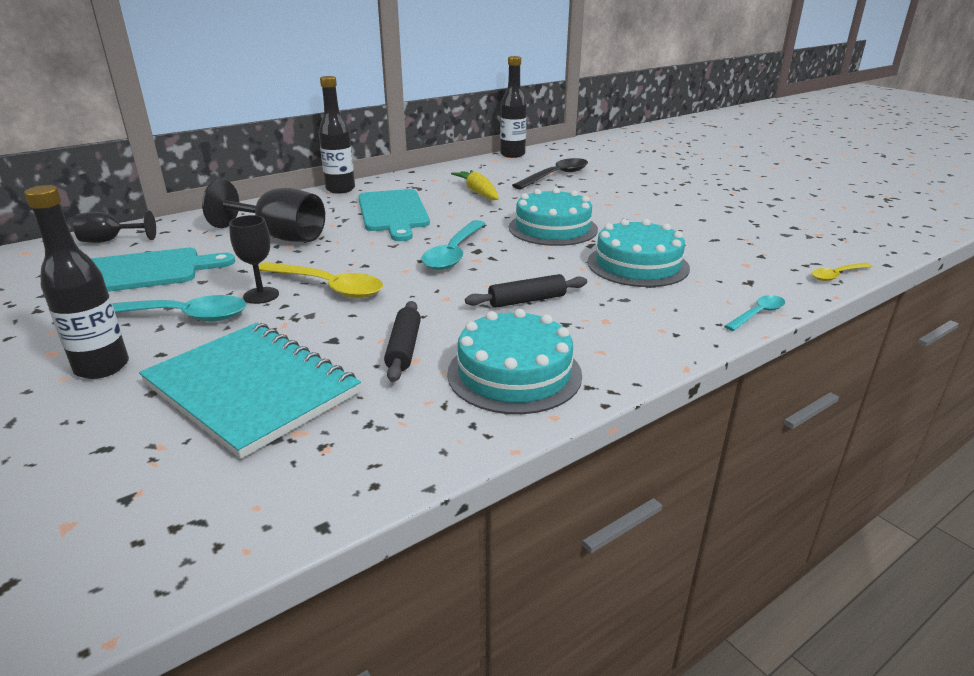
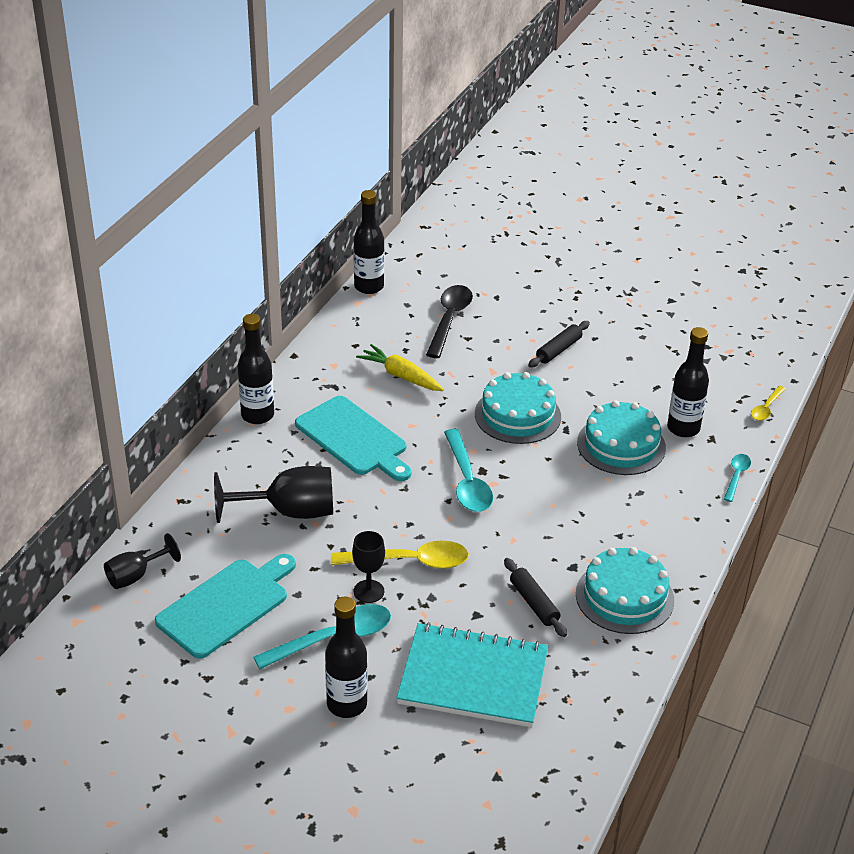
camera: 30 degrees left, 10 degrees up
black rolling pin [465,274,587,308] -> black rolling pin moved to [528,321,590,368]
none -> black bottle [667,327,709,437]

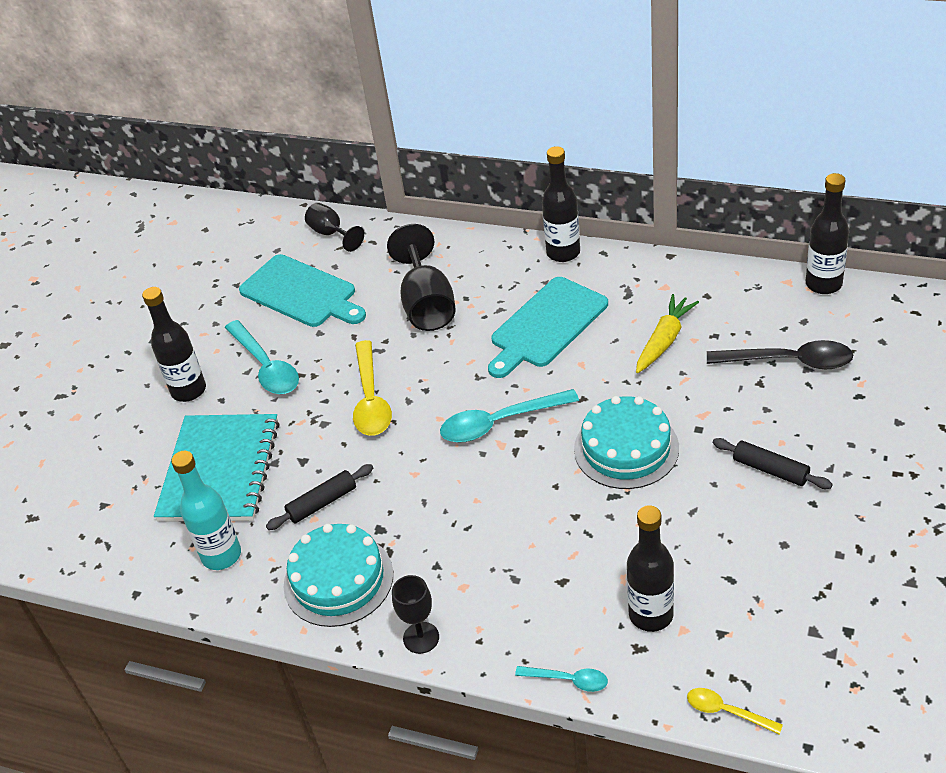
camera: 90 degrees right, 5 degrees up
black goblet [352,531,385,603] -> black goblet moved to [392,575,439,654]
turquoise cake [577,400,666,475] -> none
none -> turquoise bottle [171,451,241,570]

